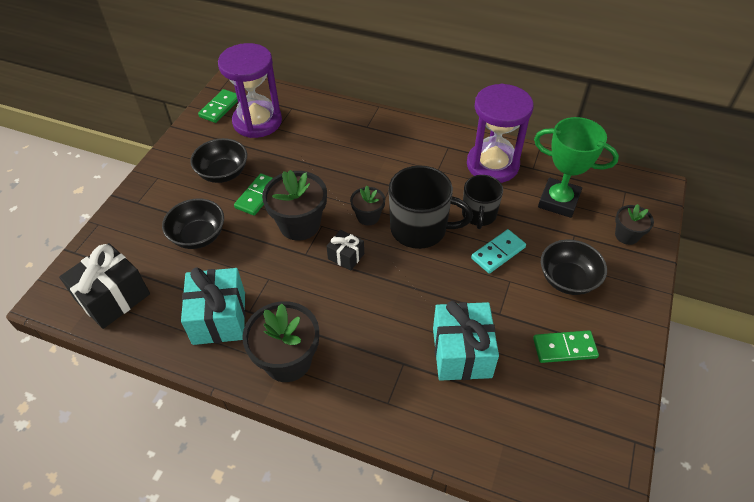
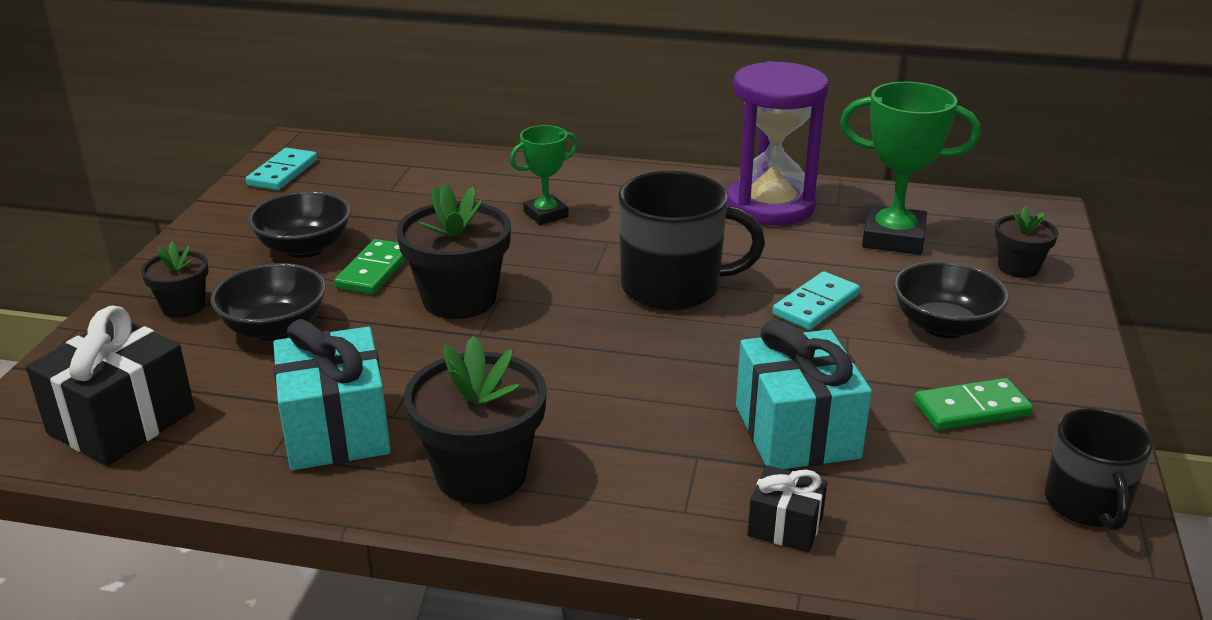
camera: 10 degrees left, 20 degrees down
green domino [198,89,238,123] -> turquoise domino [246,148,317,190]
purple hourglass [218,43,282,138] -> none
black gift [326,230,364,270] -> black gift moved to [747,465,827,552]
black flower pot [350,186,385,226] -> black flower pot moved to [141,242,209,318]
black mug [462,175,503,229] -> black mug moved to [1045,408,1153,531]
none -> green trophy [510,125,578,225]

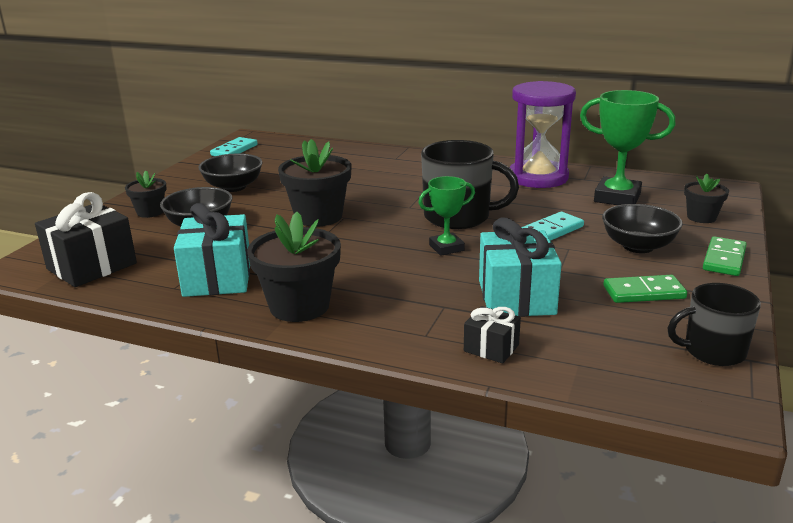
camera: 10 degrees right, 5 degrees down
green domino [334,239,406,294] -> green domino moved to [703,236,747,276]
green trophy [510,125,578,225] -> green trophy moved to [418,176,475,256]
black mug [1045,408,1153,531] -> black mug turned 75 degrees clockwise [668,283,761,366]

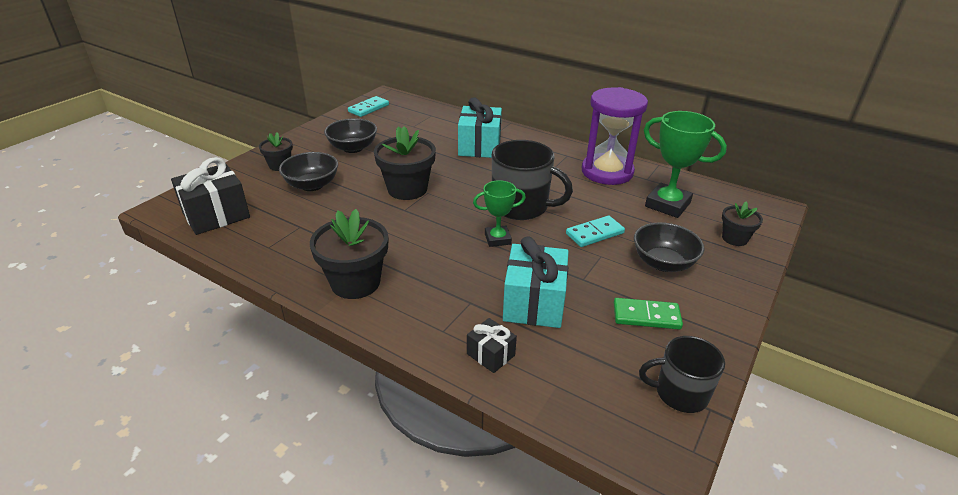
camera: 10 degrees right, 10 degrees up
turquoise gift [174,203,250,297] -> turquoise gift moved to [458,97,502,158]
green domino [703,236,747,276] -> none

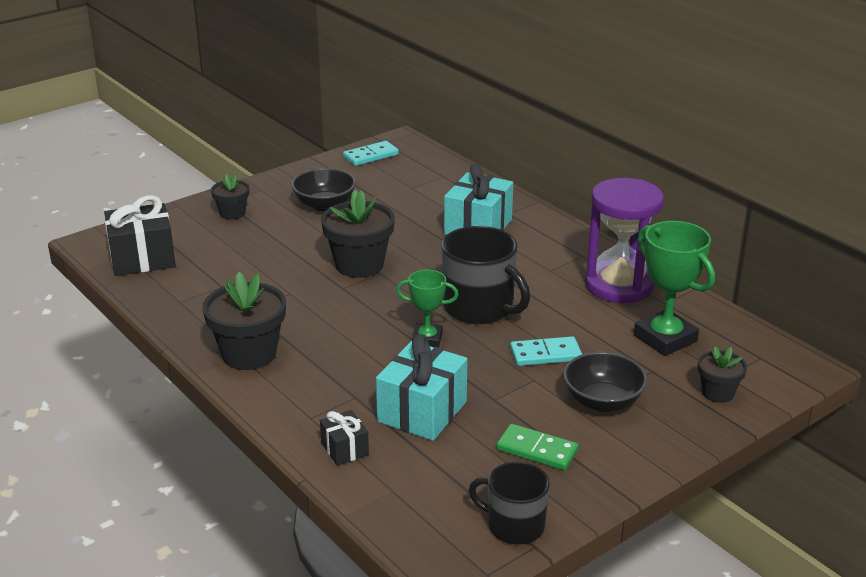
camera: 20 degrees right, 5 degrees down
black bowl [279,152,338,191] -> none

